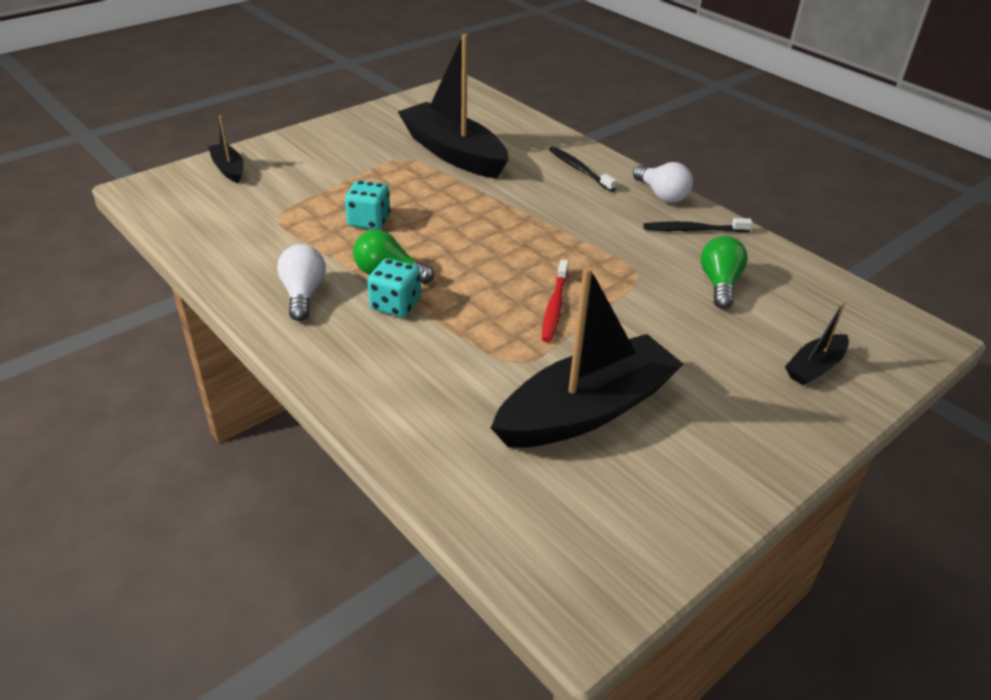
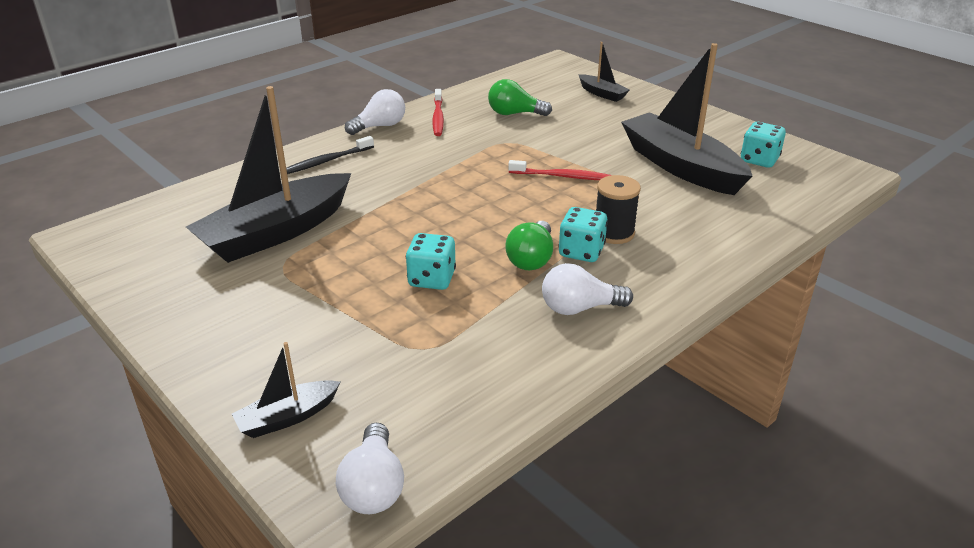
camera: 90 degrees left, 5 degrees down
black toothbrush [643,218,753,232] -> red toothbrush [432,89,444,136]
none -> white light bulb [336,423,404,514]
none -> black spool [596,175,641,244]
none -> turquoise dice [741,122,786,168]

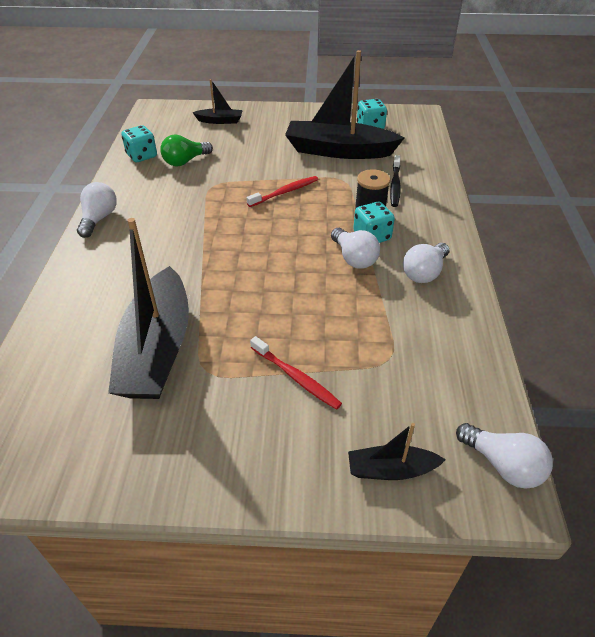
camera: 45 degrees left, 10 degrees up
black boat [232,342,340,438] -> black boat turned 75 degrees clockwise [348,423,446,480]
black toothbrush [286,136,374,174] -> black toothbrush moved to [390,155,401,207]
turquoise dice [406,233,456,290] -> turquoise dice moved to [121,125,157,162]
red toothbrush [432,89,444,136] -> red toothbrush moved to [250,336,342,410]
green light bulb [505,221,553,270] -> white light bulb [331,228,380,269]

